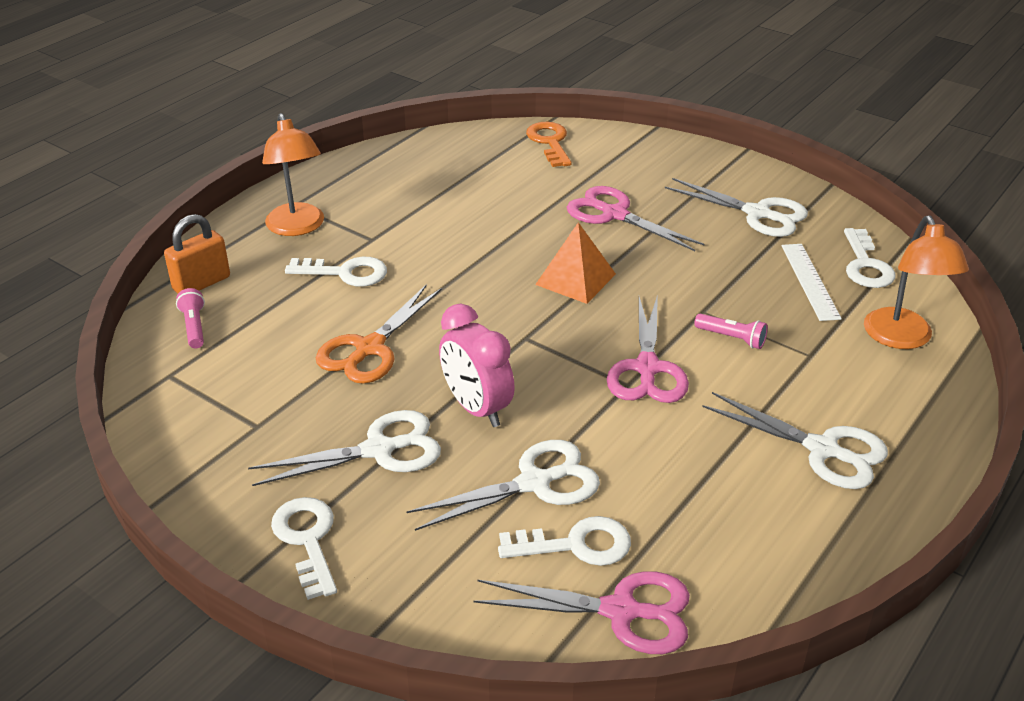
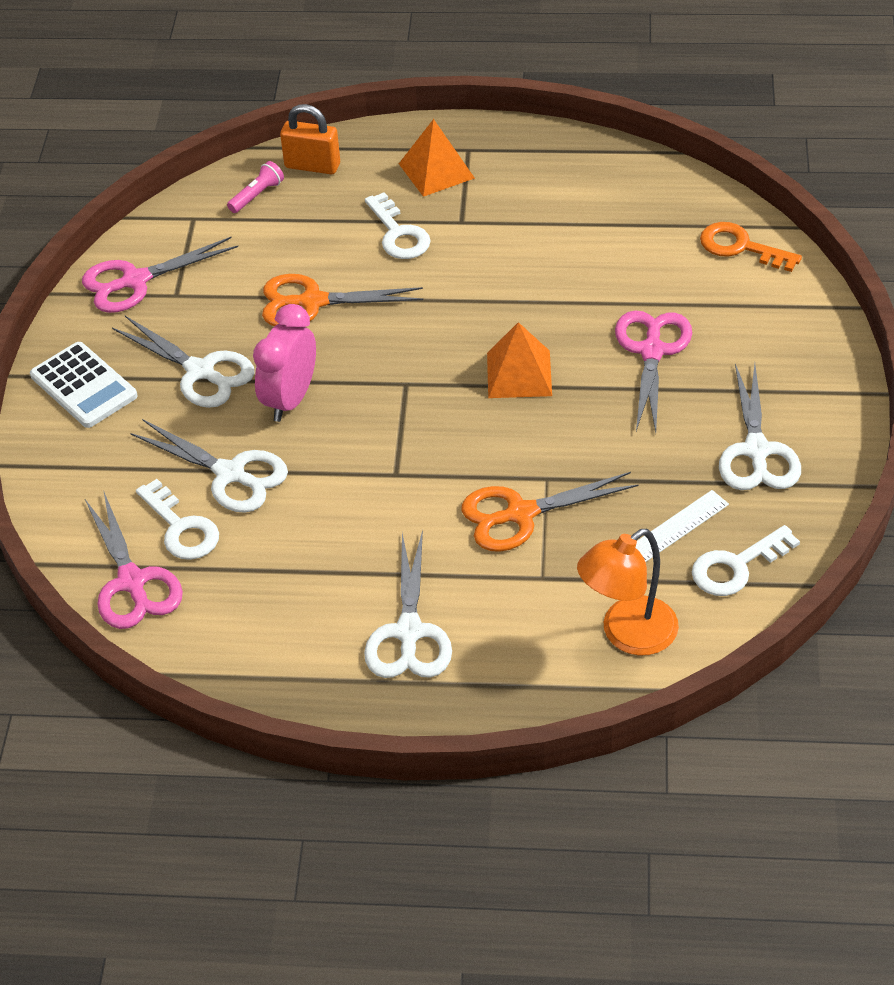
camera: 60 degrees right, 10 degrees up
orange lamp [262,113,324,236] -> orange pyramid [399,119,475,197]
white key [271,497,337,600] -> white calculator [30,342,138,428]
orange key [526,122,572,167] -> orange key turned 105 degrees counterclockwise [700,222,802,272]
pink scissors [607,294,689,403] -> pink scissors moved to [82,237,238,313]
pink flashlight [694,314,768,349] -> orange scissors [461,472,639,552]

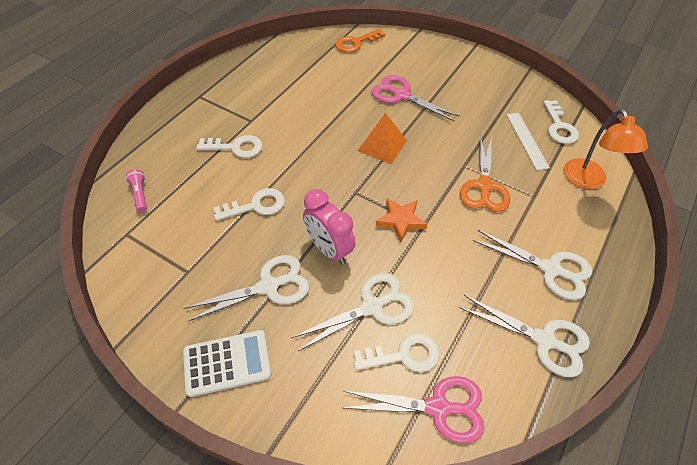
camera: 65 degrees left, 5 degrees up
pink scissors [82,237,238,313] -> none
orange scissors [262,274,423,326] -> white key [213,188,285,221]
orange padlock [280,104,340,174] -> none
orange pyramid [399,119,475,197] -> none
white scissors [719,364,801,490] -> white scissors moved to [459,295,590,377]
none -> orange star [376,198,428,242]

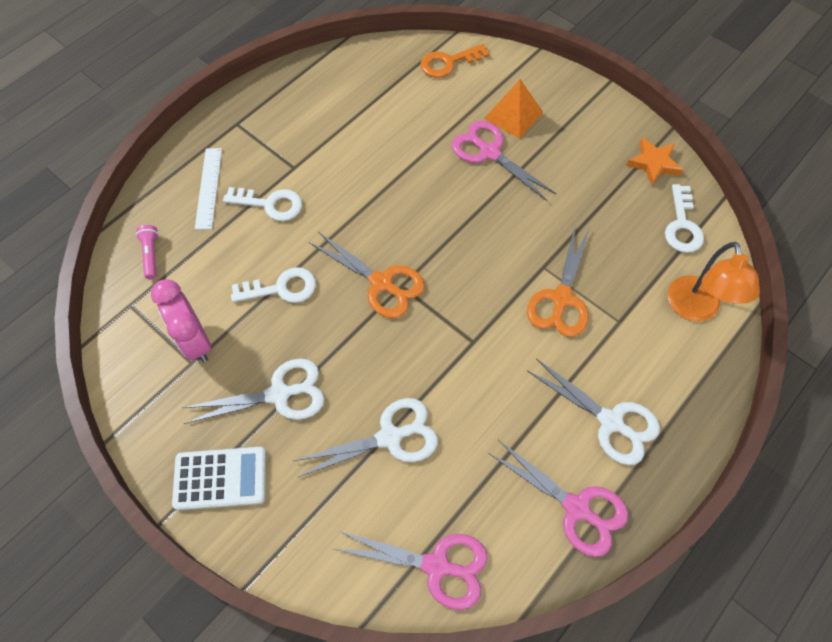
camera: 10 degrees right, 10 degrees up
pink clock [303,189,356,265] -> pink clock moved to [151,279,212,363]
white key [354,333,440,372] -> none
orange pyramid [358,113,407,164] -> orange pyramid moved to [484,79,543,139]
orange star [376,198,428,242] -> orange star moved to [626,137,683,186]
white scissors [459,295,590,377] -> pink scissors [488,440,628,557]
white ruler [506,113,550,170] -> white ruler moved to [195,148,222,230]
none -> orange scissors [309,232,425,318]

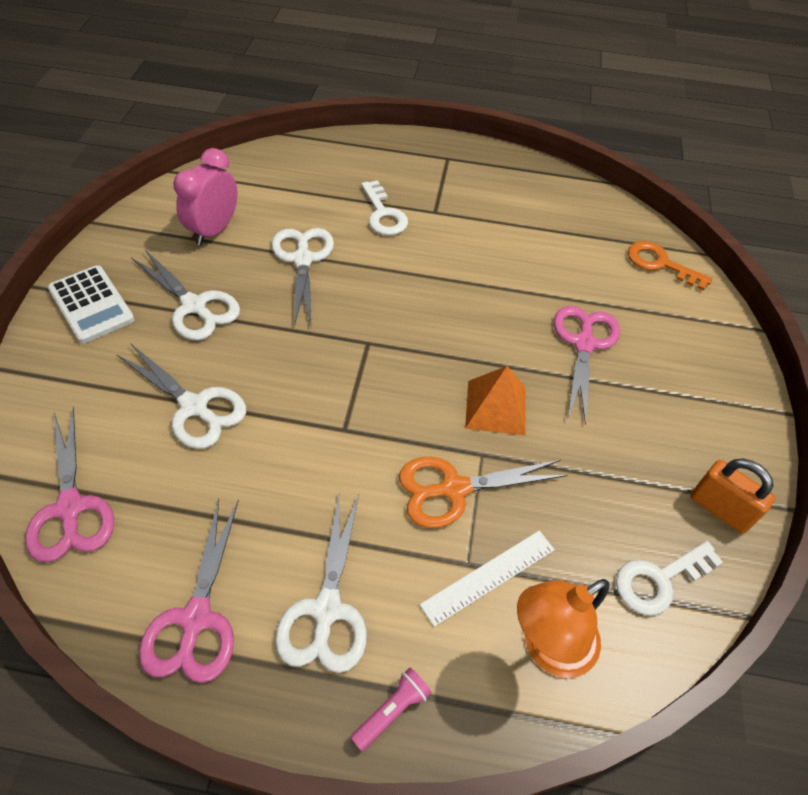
camera: 55 degrees right, 10 degrees down
pink flashlight [136,225,159,279] -> pink flashlight moved to [350,668,432,751]
white ruler [195,148,222,230] -> white ruler moved to [420,531,555,627]
white key [231,267,316,303] -> white scissors [271,228,334,327]
orange scissors [309,232,425,318] -> none
orange pyramid [484,79,543,139] -> orange pyramid moved to [465,366,526,435]
orange star [626,137,683,186] -> orange padlock [690,459,776,534]

